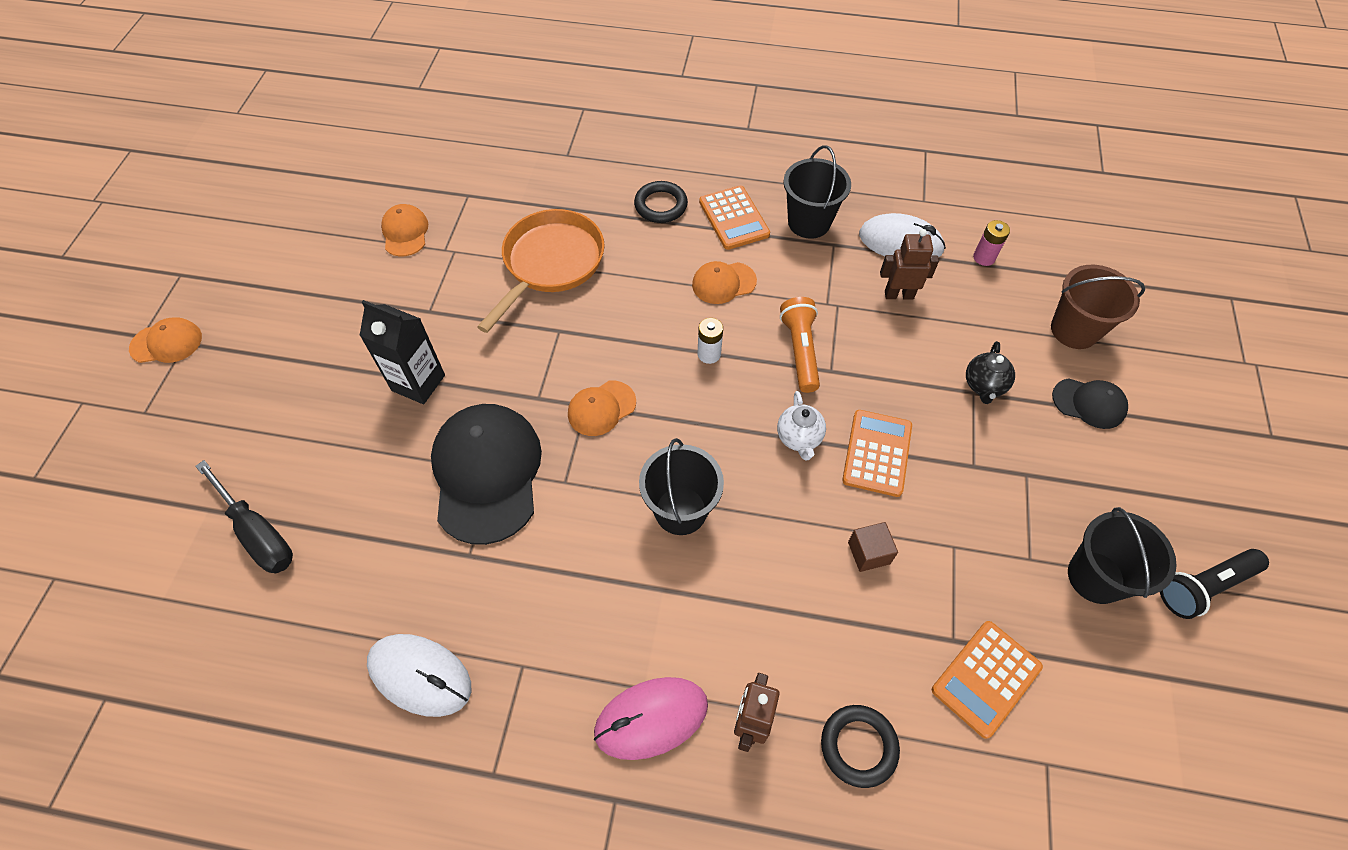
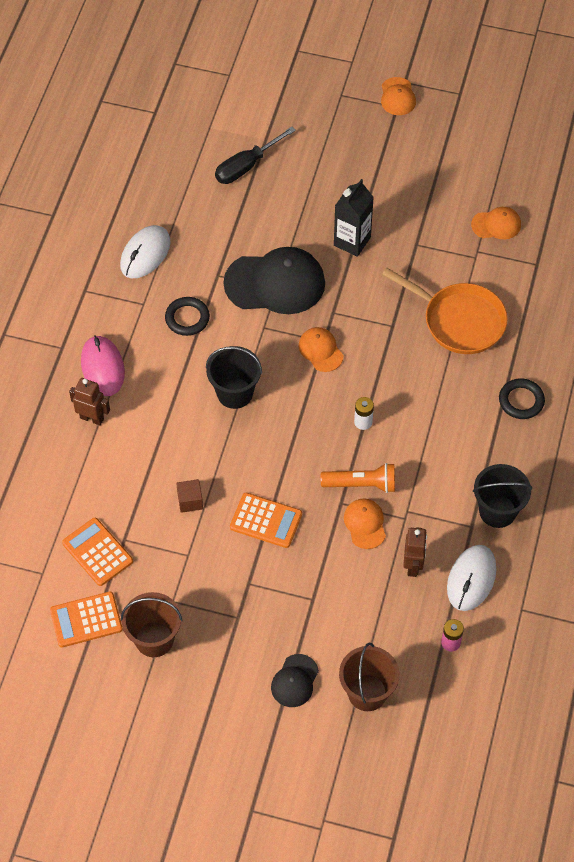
camera: 95 degrees right, 0 degrees up
orange cap [692,261,757,304] -> orange cap moved to [344,499,386,549]
orange calculator [699,186,770,250] -> orange calculator moved to [50,592,123,648]
white teapot [777,391,826,461] -> none
black ring [821,705,900,788] -> black ring moved to [165,297,210,336]
black teapot [966,341,1015,404] -> none
black bucket [1068,507,1177,604] -> brown bucket [121,592,182,657]
black flashlight [1160,549,1269,619] -> none

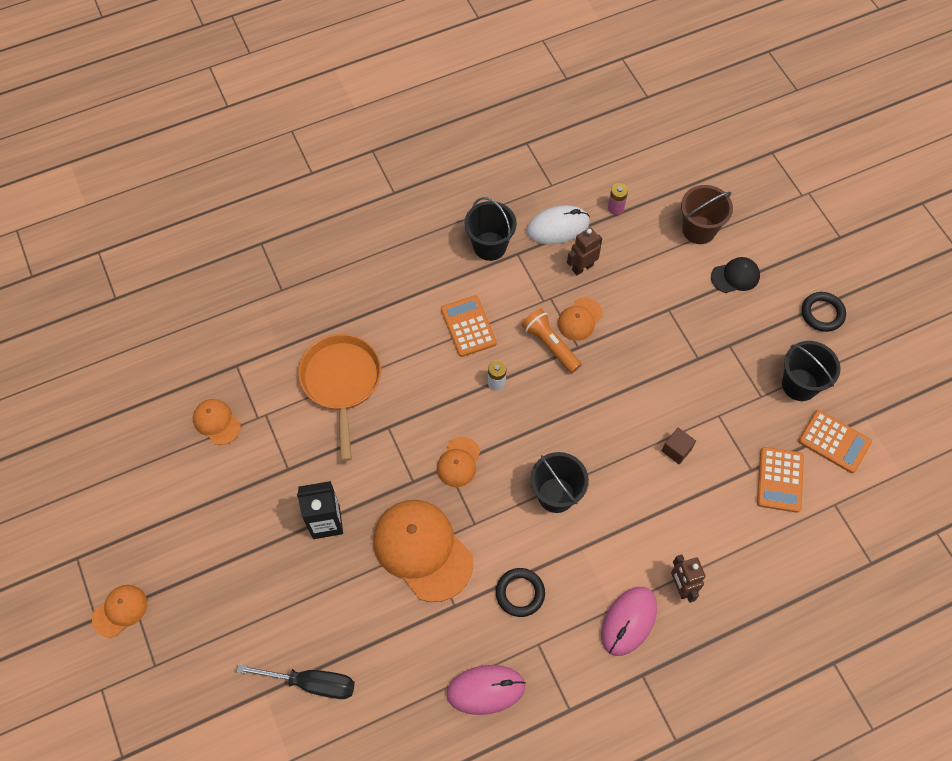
camera: 130 degrees left, 5 degrees up
white mouse [120,225,171,278] -> pink mouse [446,665,526,715]
brown bucket [121,592,182,657] -> black bucket [782,341,840,401]
black cap [223,247,325,314] -> orange cap [373,500,474,602]
orange calculator [230,493,302,548] -> orange calculator moved to [441,296,497,357]
black ring [499,378,545,419] -> black ring moved to [802,292,846,332]

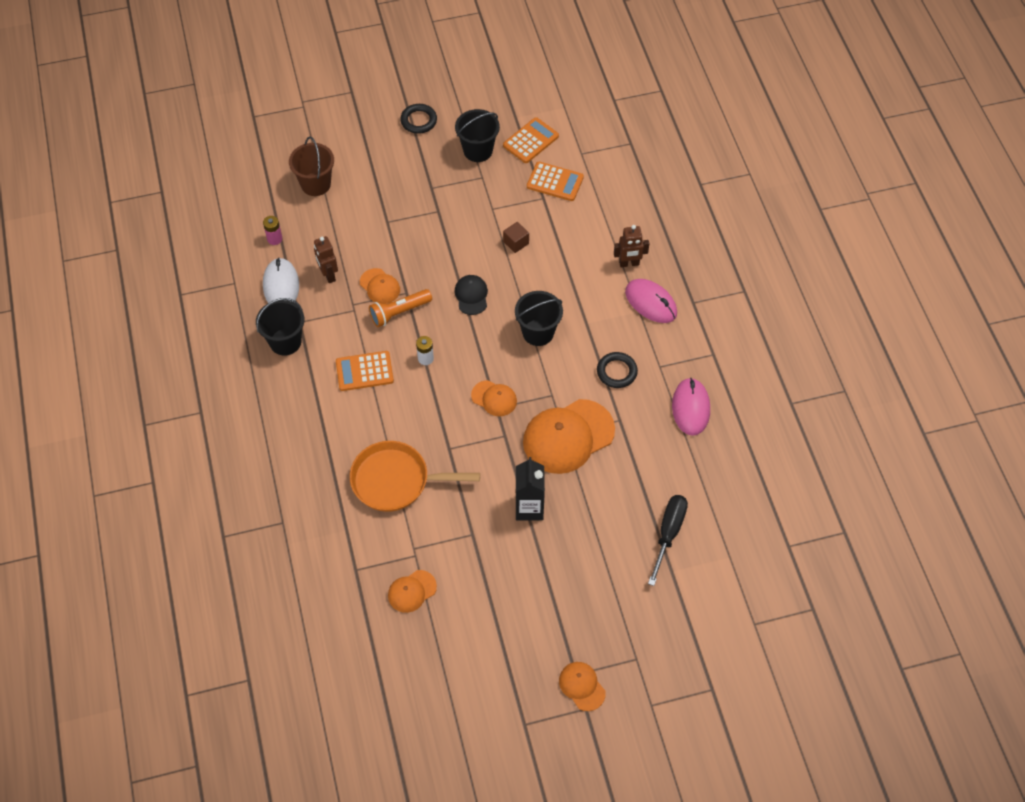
camera: 80 degrees left, 5 degrees down
black cap [711,257,760,293] -> black cap moved to [455,275,488,315]

